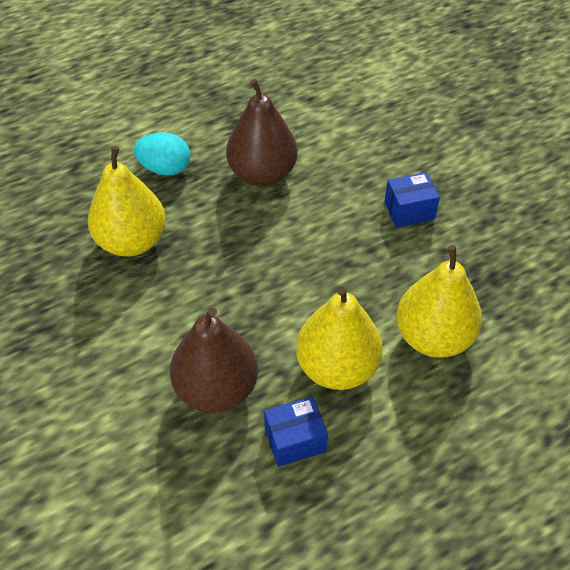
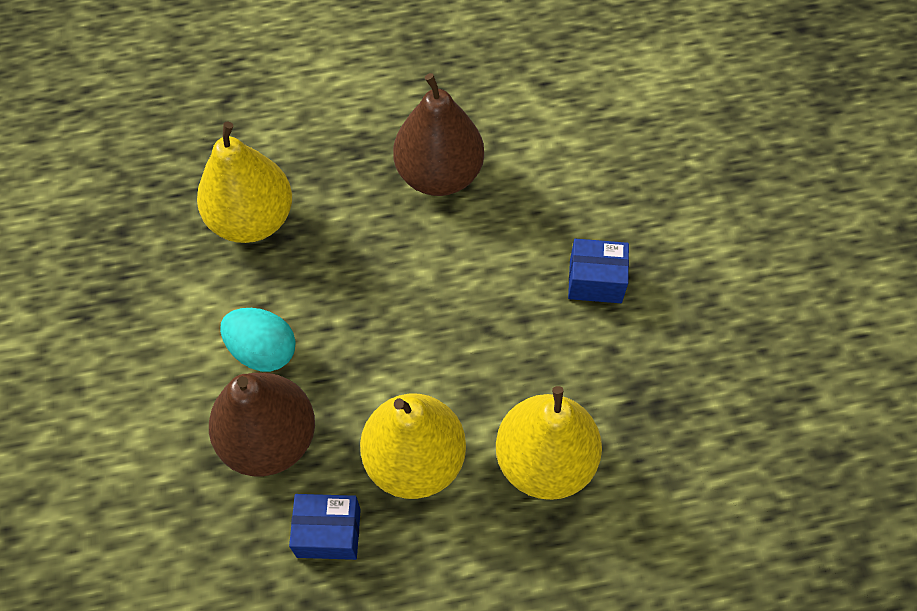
camera: 20 degrees right, 10 degrees up
turquoise egg [134,133,190,175] -> turquoise egg moved to [220,308,296,372]

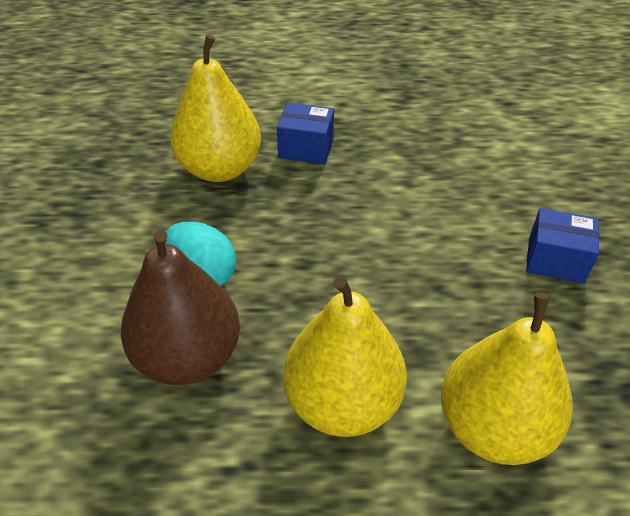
camera: 10 degrees right, 15 degrees down
blue box [289,494,361,560] -> blue box moved to [277,102,334,164]
brown pear [393,73,484,196] -> none

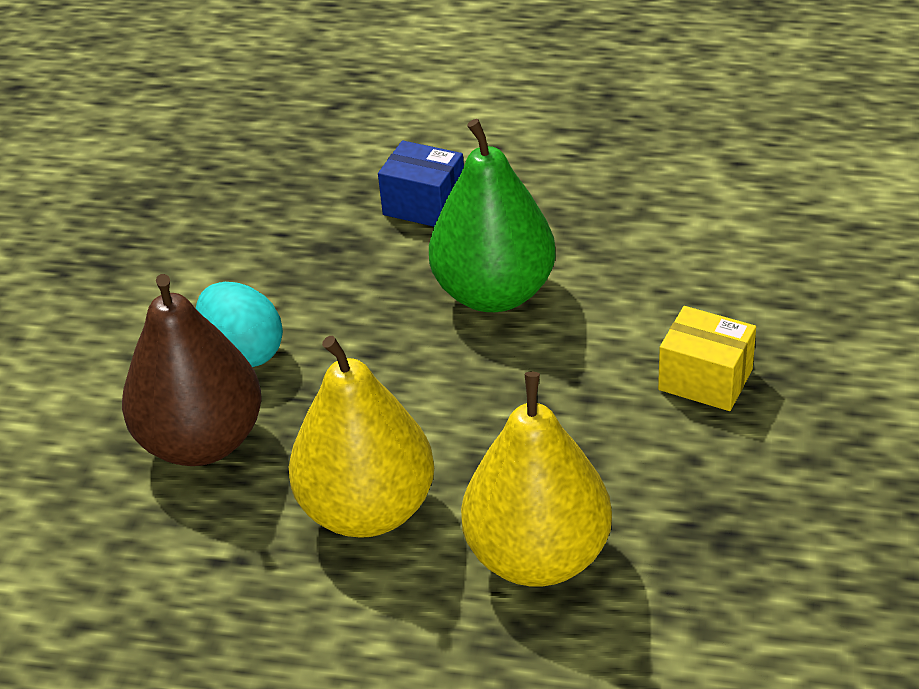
camera: 15 degrees right, 5 degrees down
yellow pear [170,34,261,182] -> none
blue box [526,208,599,284] -> yellow box [658,306,756,411]
none -> green pear [429,119,556,312]

